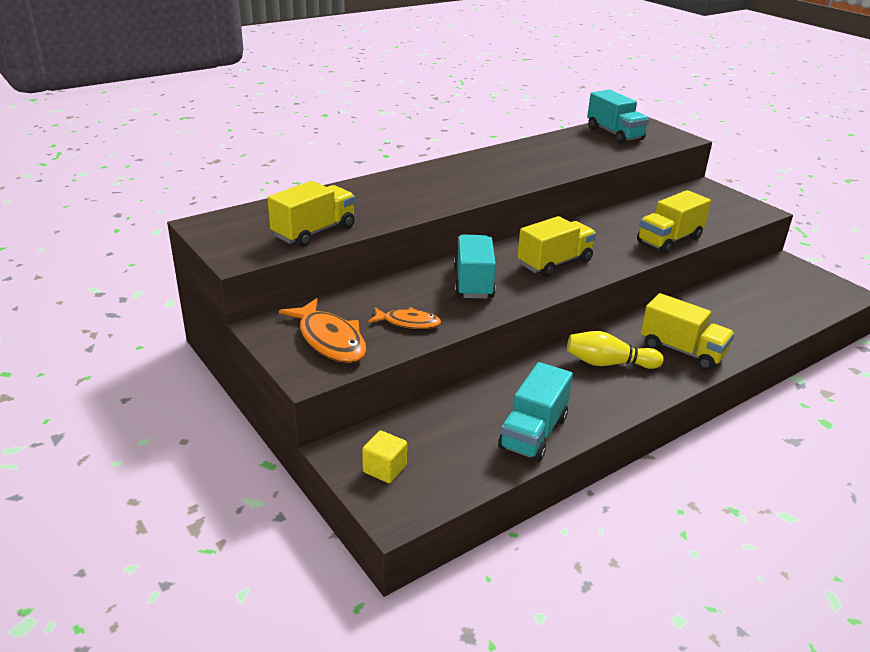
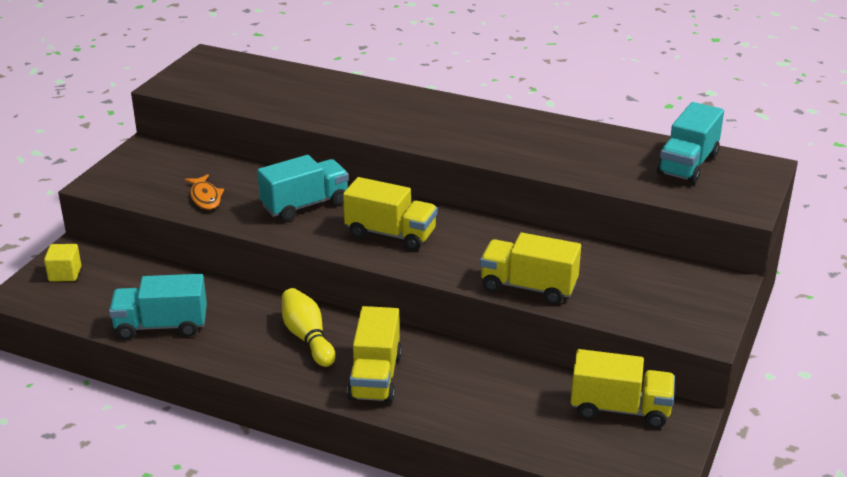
camera: 60 degrees right, 0 degrees up
yellow truck [268,181,355,247] -> yellow truck moved to [570,349,675,428]
orange fish [279,298,367,363] -> none

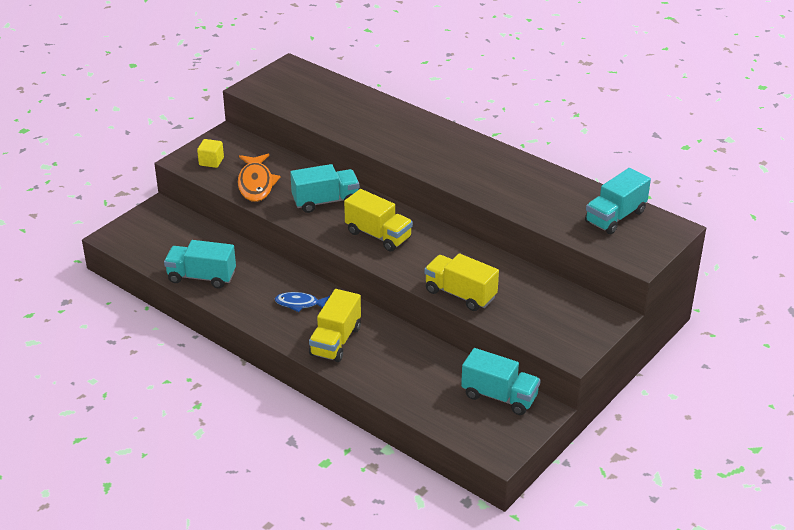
camera: 15 degrees right, 5 degrees up
yellow cube [44,244,81,282] -> yellow cube moved to [197,139,224,168]
orange fish [185,174,224,210] -> orange fish [238,154,280,202], size x1.63
yellow bowling pin [282,288,336,367] -> blue fish [275,292,330,312]
yellow truck [570,349,675,428] -> turquoise truck [461,348,541,415]

